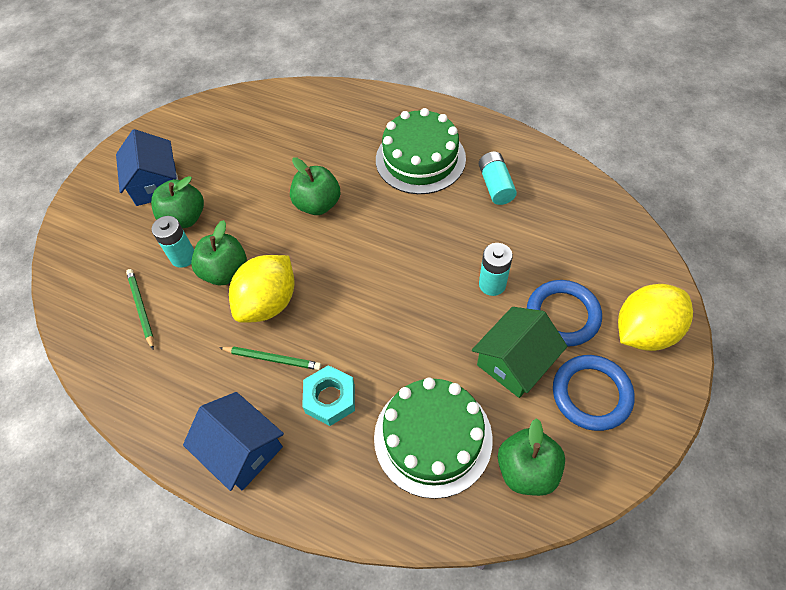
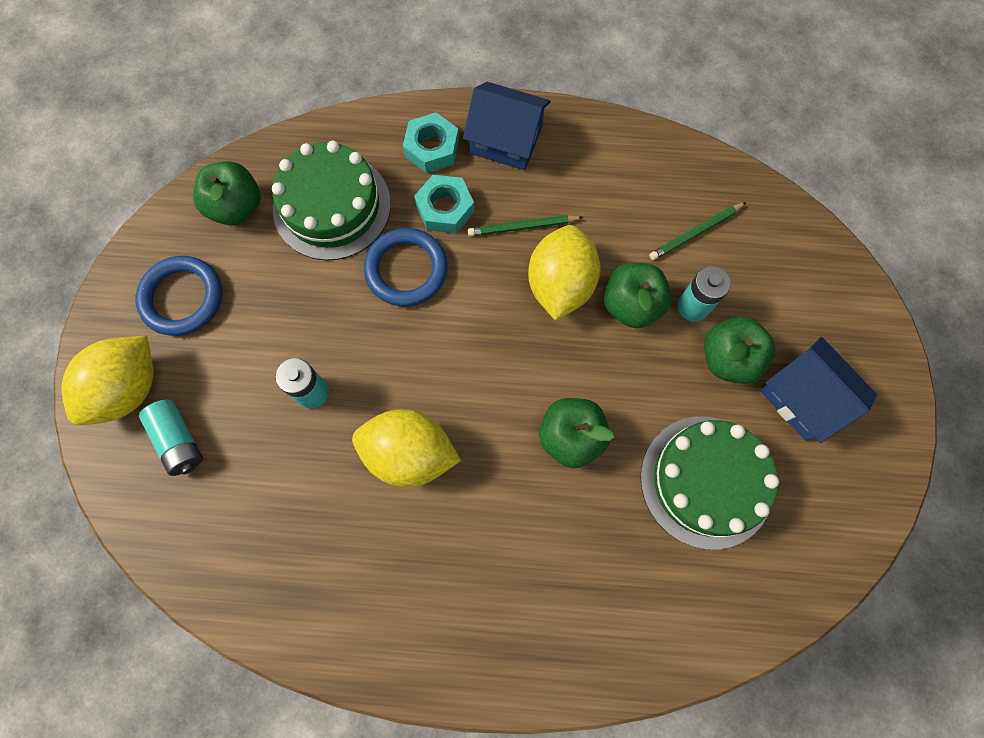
camera: 155 degrees right, 15 degrees up
green pencil [126,269,154,349] -> green pencil turned 105 degrees clockwise [649,202,746,260]
green cake [376,108,466,194] -> green cake moved to [641,416,779,549]
green house [472,307,568,398] -> none
turquoise battery [479,152,517,205] -> turquoise battery moved to [139,399,203,476]
blue ring [527,280,602,346] -> blue ring moved to [364,228,448,306]
none -> yellow lemon [352,409,461,487]
none -> turquoise nut [403,112,459,173]

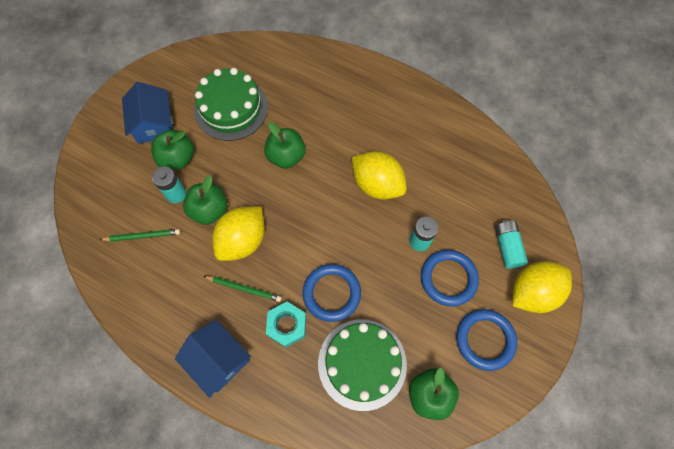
camera: 155 degrees left, 5 degrees down
turquoise nut [403,112,459,173] -> none
none -> blue ring [421,250,479,306]

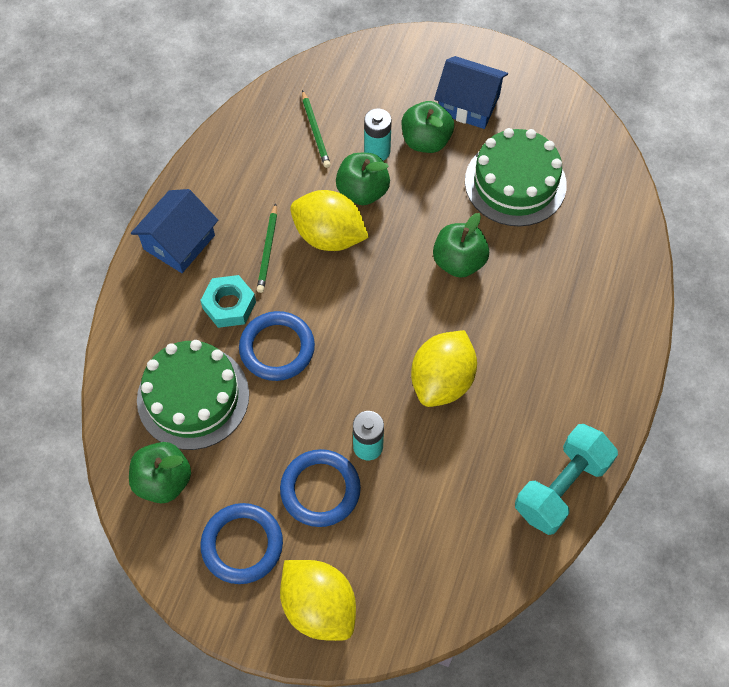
camera: 80 degrees right, 5 degrees down
blue house [122,82,173,144] -> blue house turned 45 degrees clockwise [434,56,508,129]
turquoise battery [495,220,528,269] -> none
none -> turquoise dumbbell [515,424,618,535]

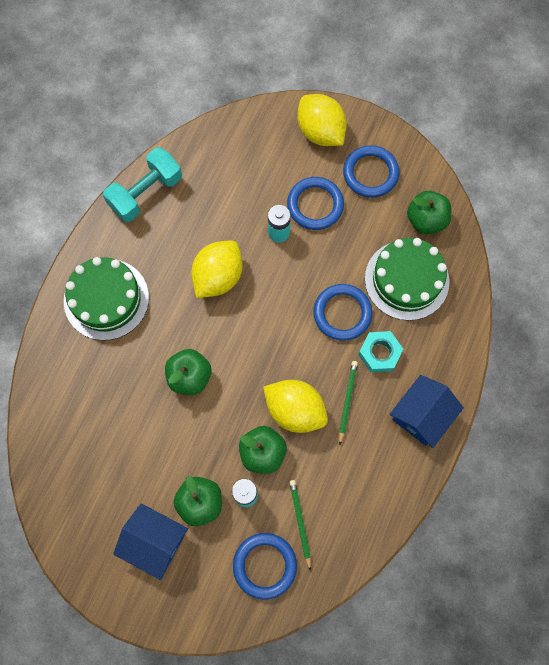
camera: 175 degrees left, 10 degrees up
green cake [465,128,567,227] -> green cake moved to [64,257,149,340]
none -> blue ring [233,533,297,600]

